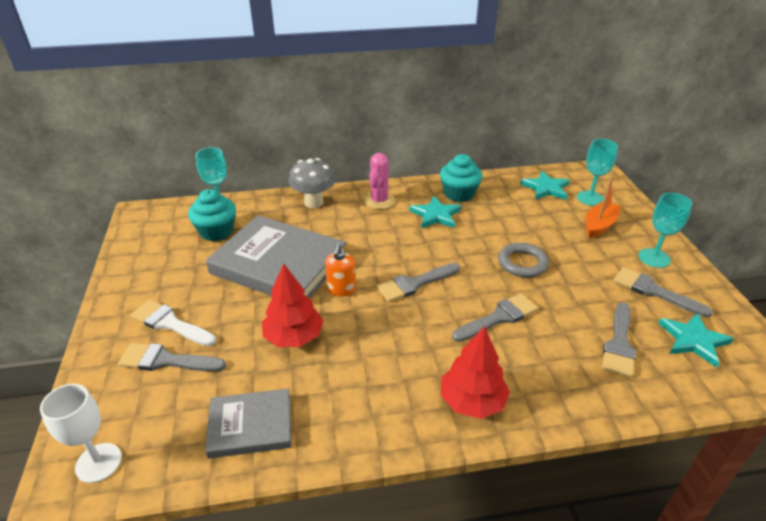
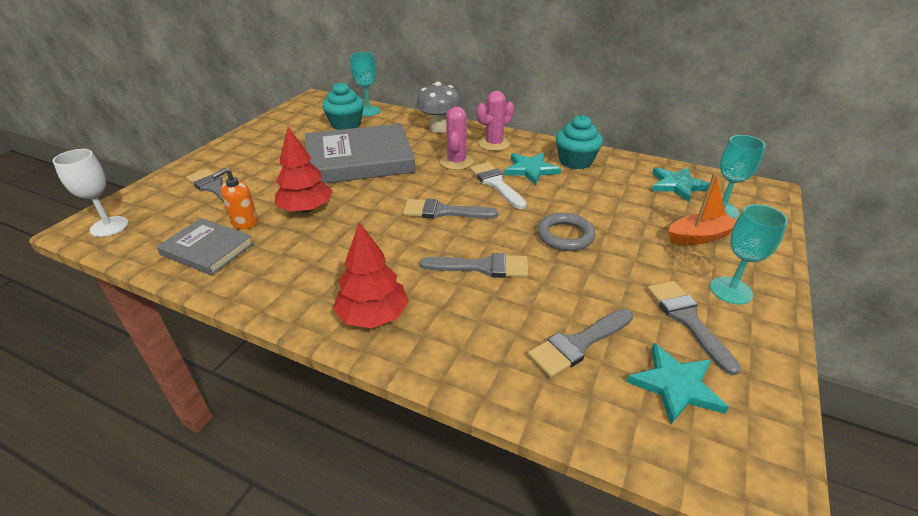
camera: 35 degrees right, 0 degrees up
white brush [130,300,216,346] -> white brush moved to [470,162,527,209]
grey book [206,215,346,298] -> grey book turned 75 degrees counterclockwise [305,124,416,183]
orange soap dispenser [325,243,356,296] -> orange soap dispenser moved to [212,168,258,229]
none -> pink cactus [440,107,473,170]

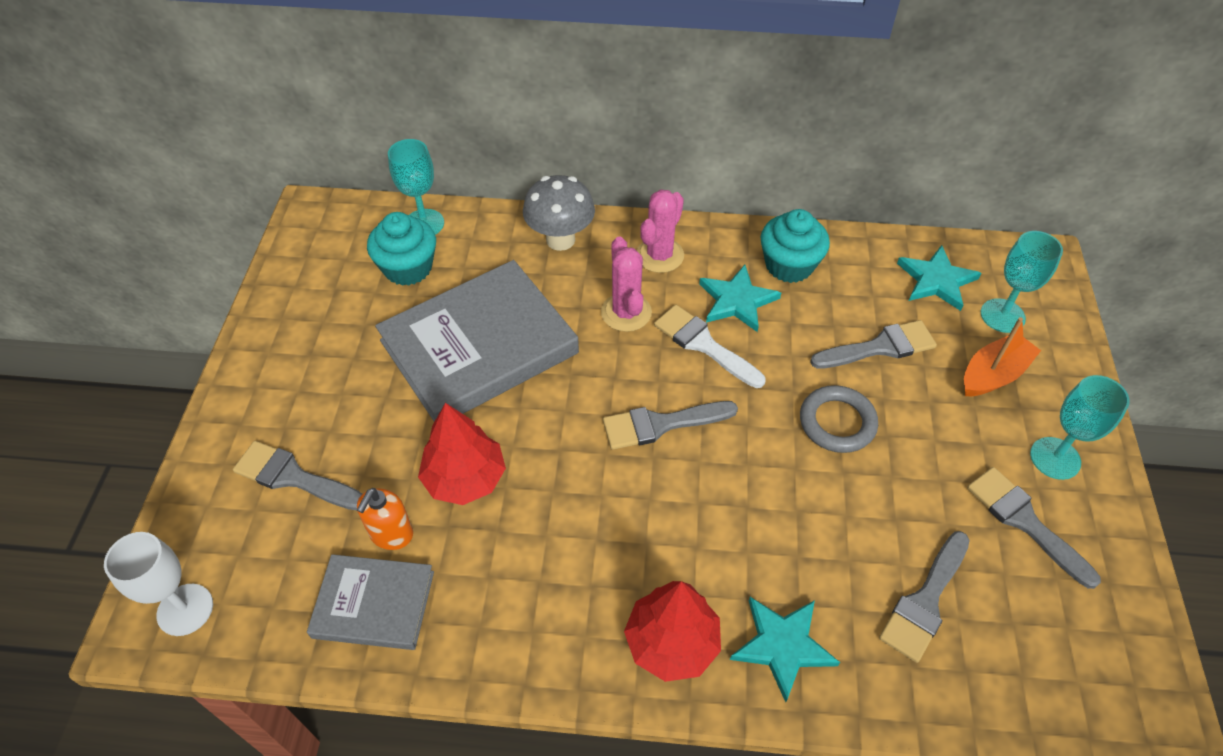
camera: 20 degrees left, 15 degrees up
grey brush [420,253,529,278] -> grey brush moved to [810,320,937,369]
turquoise star [626,343,729,424] -> turquoise star moved to [730,597,840,702]

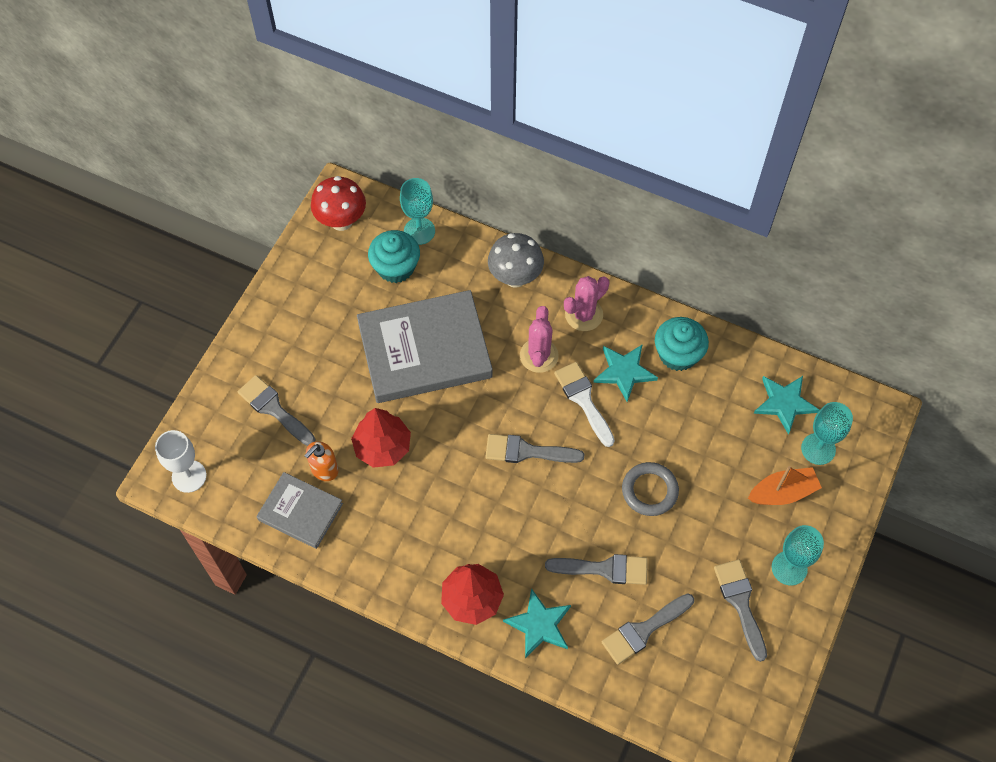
camera: 20 degrees right, 10 degrees up
grey brush [810,320,937,369] -> grey brush moved to [545,554,648,585]
none -> red mushroom [311,176,366,231]

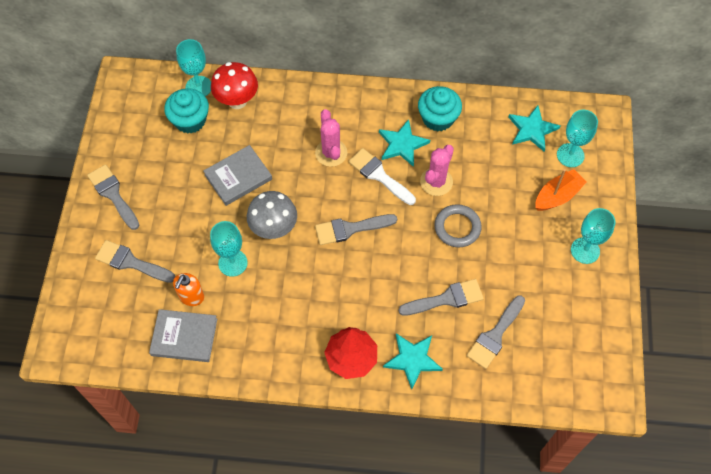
camera: 20 degrees left, 0 degrees up
white goblet [155,430,207,493] -> none
red mushroom [311,176,366,231] -> red mushroom moved to [211,62,258,109]
red tree [351,408,411,468] -> turquoise goblet [210,221,248,277]
grey book [357,290,493,403] -> grey book [203,145,272,206], size x0.54
grey mushroom [488,233,544,288] -> grey mushroom moved to [247,191,297,239]
pink cactus [564,276,609,331] -> pink cactus moved to [420,145,454,196]
grey brush [714,559,767,662] -> grey brush moved to [87,164,139,230]

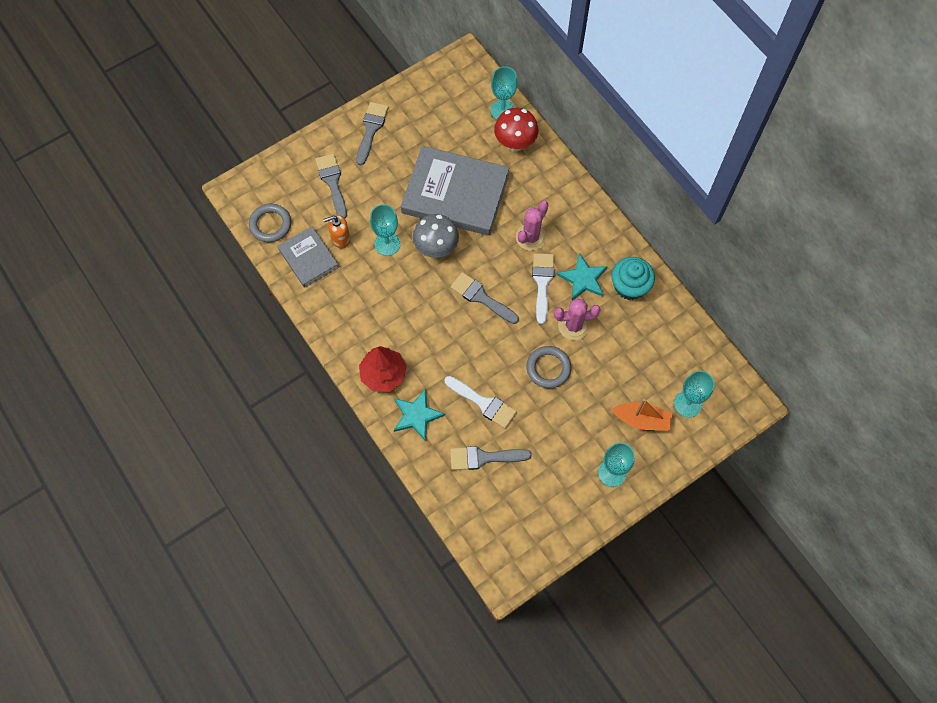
camera: 50 degrees right, 5 degrees up
turquoise cupcake [164,88,209,134] -> none
grey book [203,145,272,206] -> grey book [401,146,509,236], size x1.84
grey brush [398,279,484,316] -> white brush [444,376,517,429]
turquoise star [508,106,560,152] -> none
none -> grey ring [249,204,291,242]

